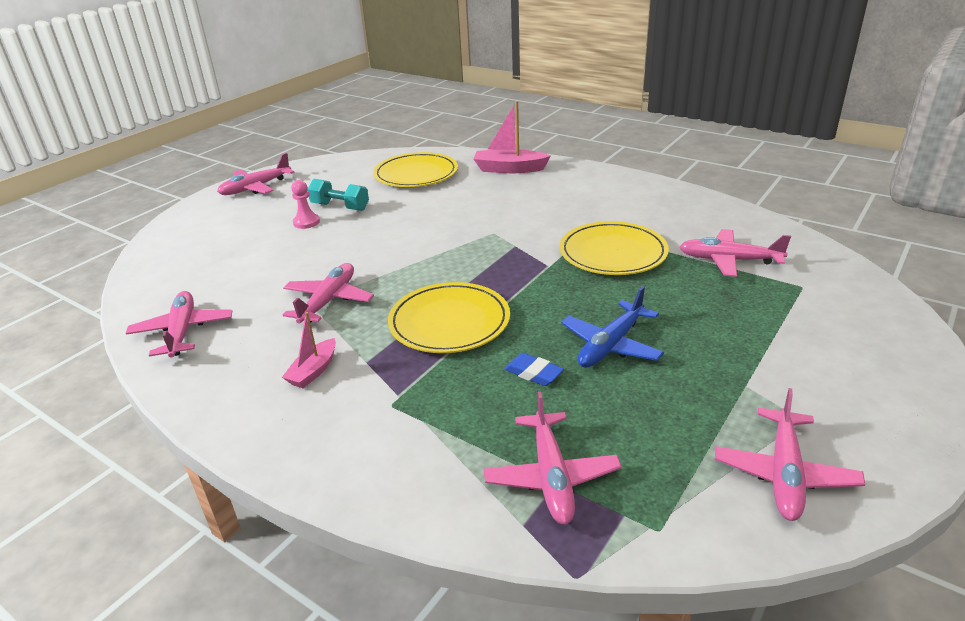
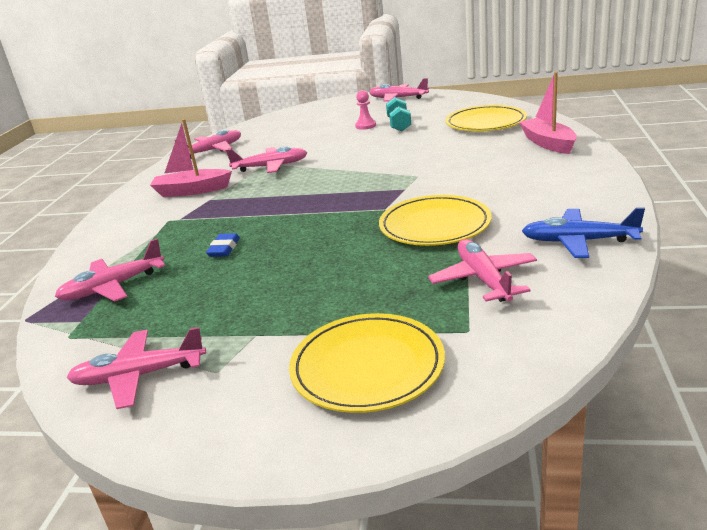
camera: 65 degrees right, 5 degrees down
pink boat [282,312,336,388] -> pink boat [150,119,232,197], size x1.62
yellow plate [388,282,510,353] -> yellow plate moved to [289,313,445,413]
blue plane [561,286,664,368] -> blue plane moved to [522,207,645,258]

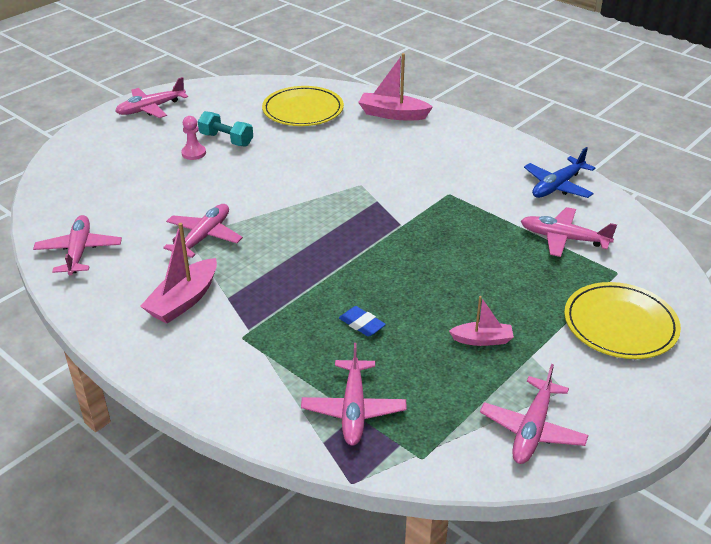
camera: 60 degrees left, 10 degrees up
yellow plate [379,195,492,246] -> none
none -> pink boat [449,296,514,346]

